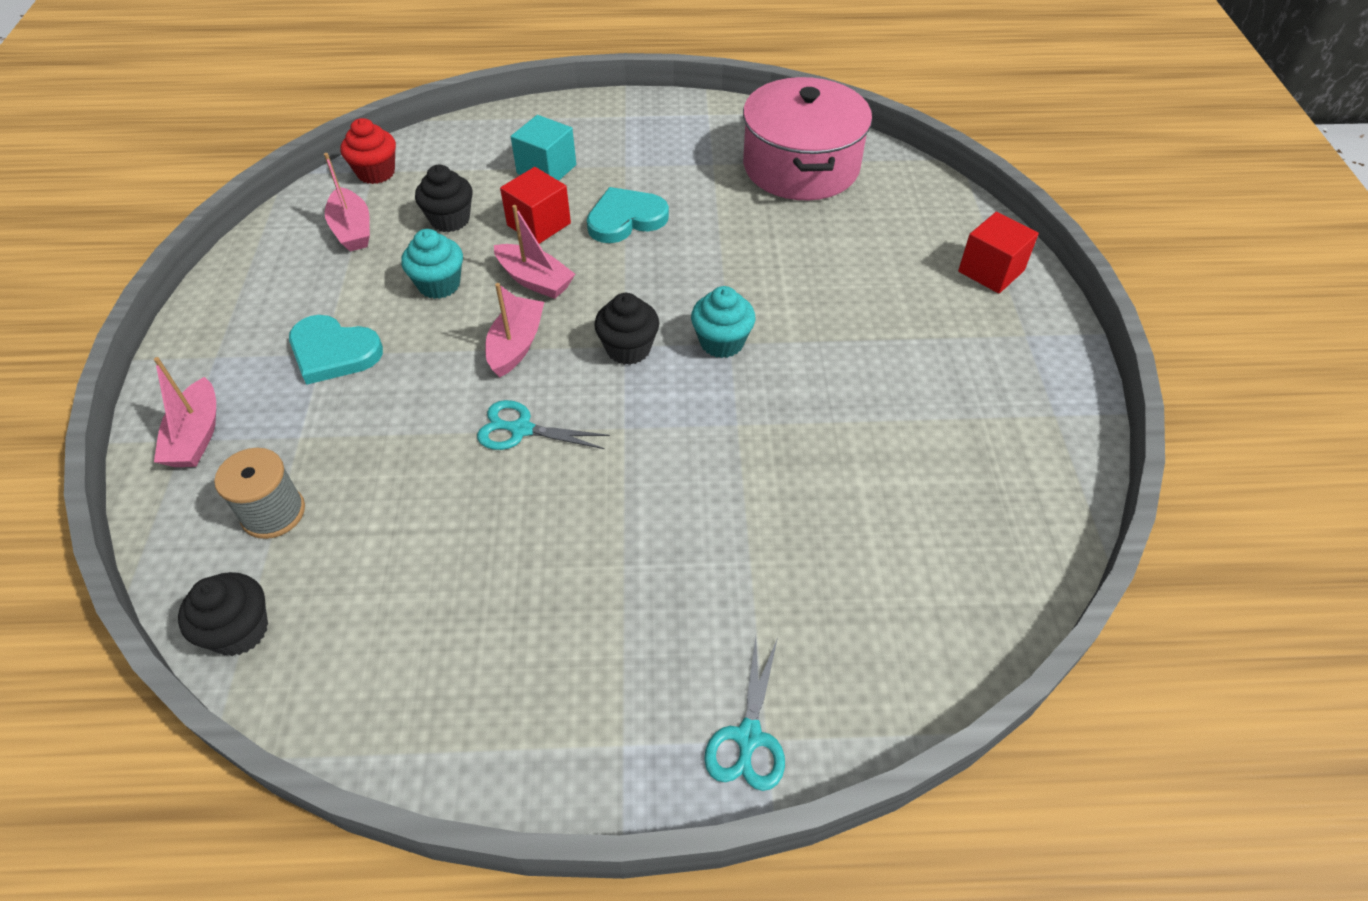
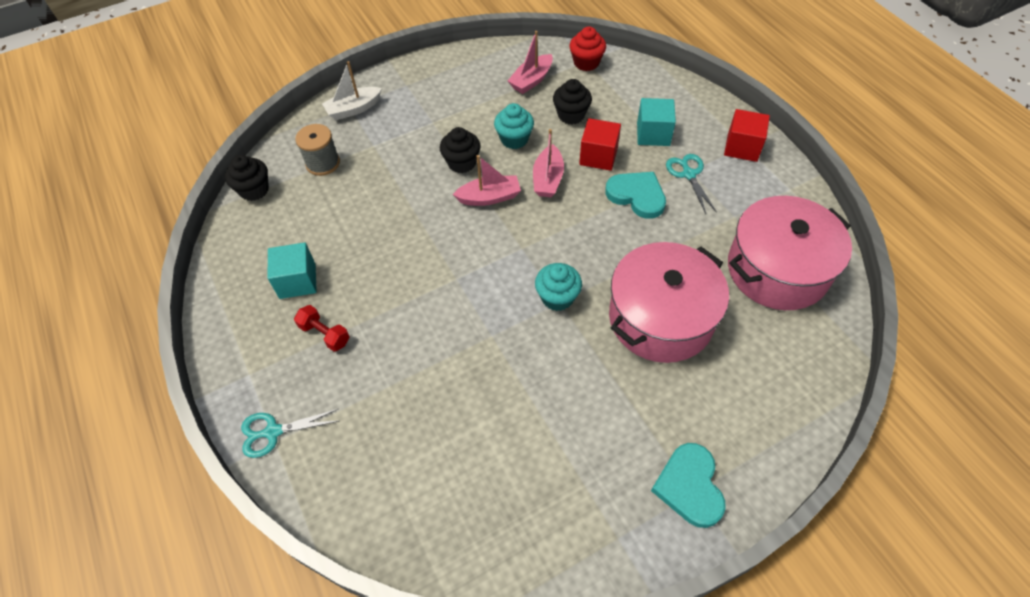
camera: 65 degrees right, 5 degrees up
pink boat [154,357,216,467] -> white boat [322,61,382,120]
turquoise heart [289,315,383,385] -> turquoise heart moved to [651,443,726,528]
turquoise scissors [477,400,610,450] -> turquoise scissors moved to [666,154,717,214]
black cupcake [594,293,659,365] -> black cupcake moved to [440,127,481,173]
red cube [958,212,1039,294] -> red cube moved to [724,109,770,162]
none -> turquoise cube [268,242,317,299]
none -> red dumbbell [294,305,350,351]
none -> pink pot [609,242,729,363]

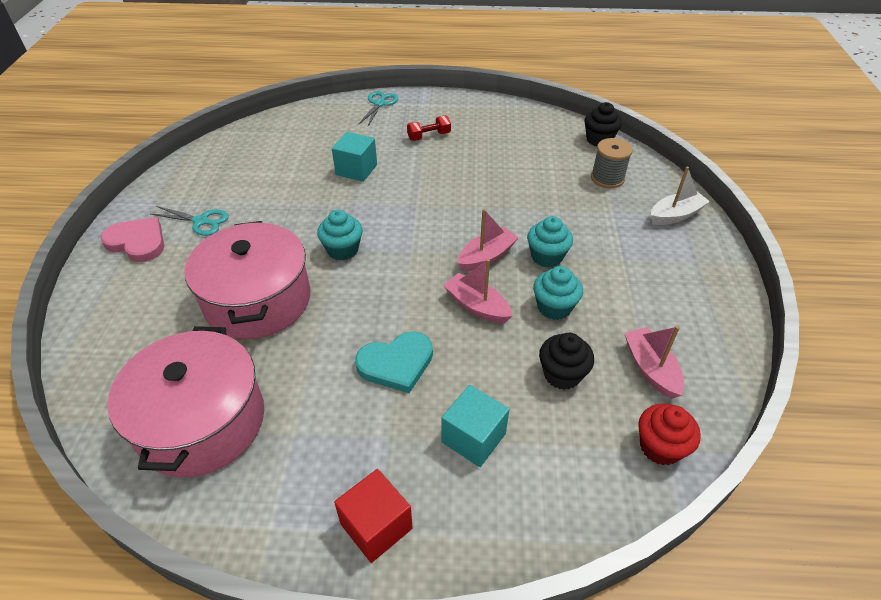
camera: 120 degrees right, 10 degrees down
turquoise cube [268,242,317,299] -> turquoise cube moved to [332,132,377,182]
white boat [322,61,382,120] -> white boat turned 60 degrees clockwise [651,166,710,225]
black cupcake [440,127,481,173] -> turquoise cupcake [527,216,573,268]
pink boat [453,155,521,206] -> pink boat turned 150 degrees counterclockwise [458,209,519,271]
red cube [579,118,621,171] -> none
turquoise heart [651,443,726,528] -> pink heart [100,217,164,262]
turquoise scissors [666,154,717,214] -> turquoise scissors moved to [151,206,229,236]

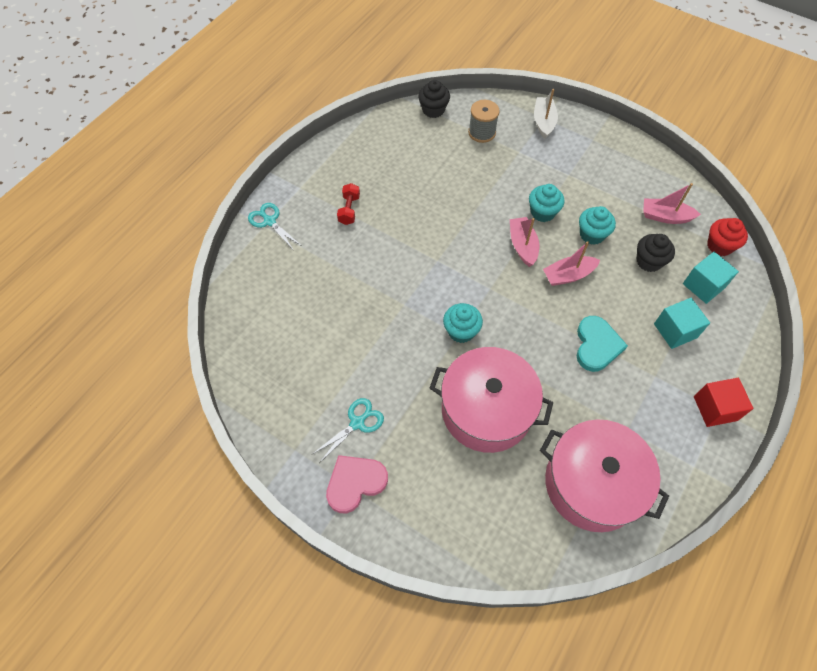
camera: 60 degrees left, 15 degrees up
turquoise cube [332,132,377,182] -> turquoise cube moved to [683,252,739,304]

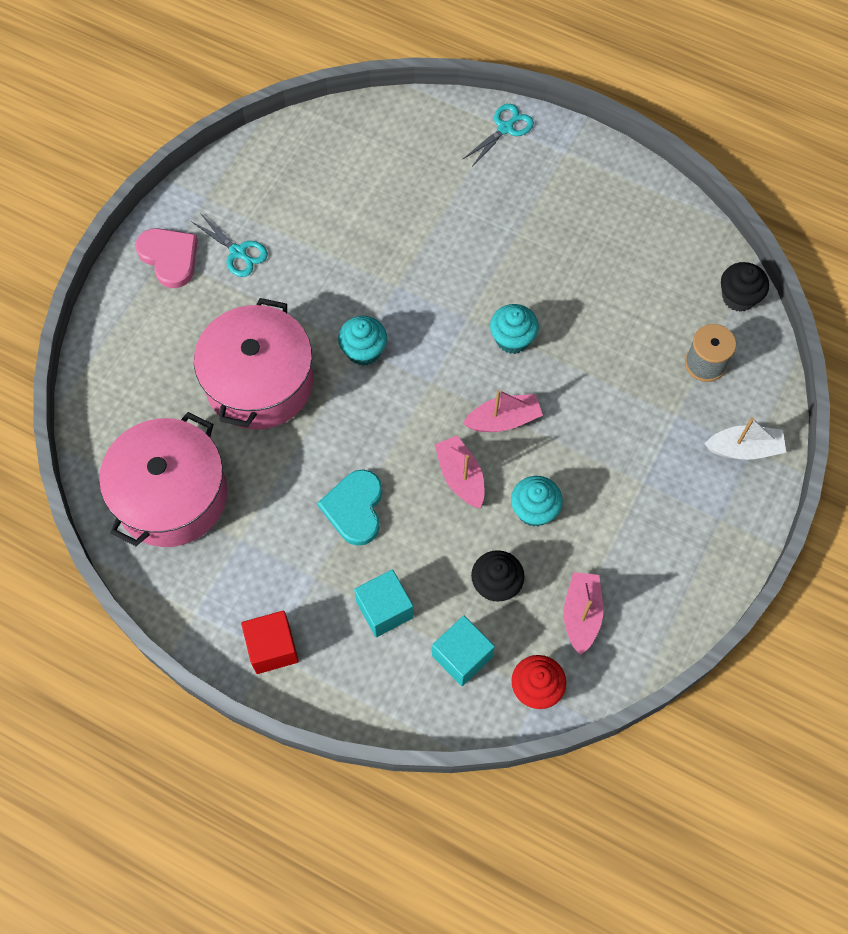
camera: 85 degrees right, 5 degrees up
red dumbbell [337,183,360,225] -> none
turquoise cupcake [529,184,564,222] -> turquoise cupcake moved to [490,304,539,354]
turquoise heart [577,316,628,372] -> turquoise heart turned 90 degrees clockwise [318,469,382,546]

